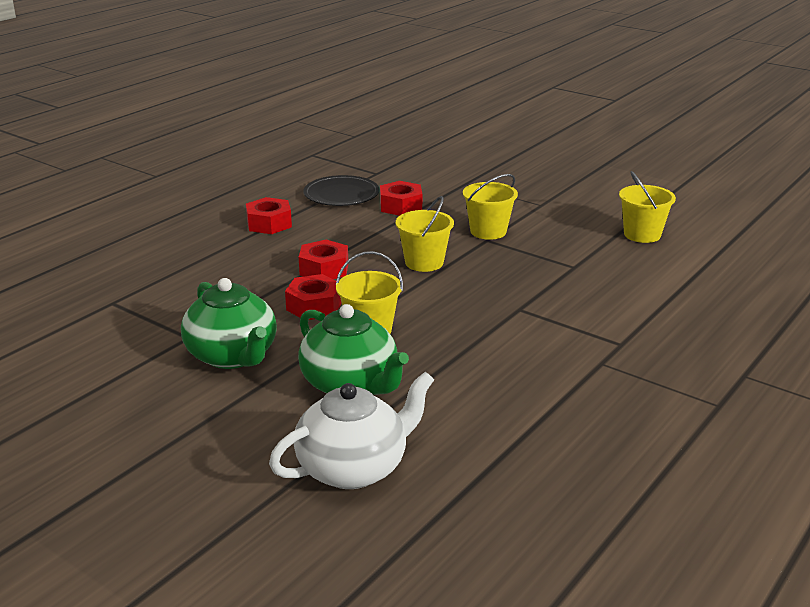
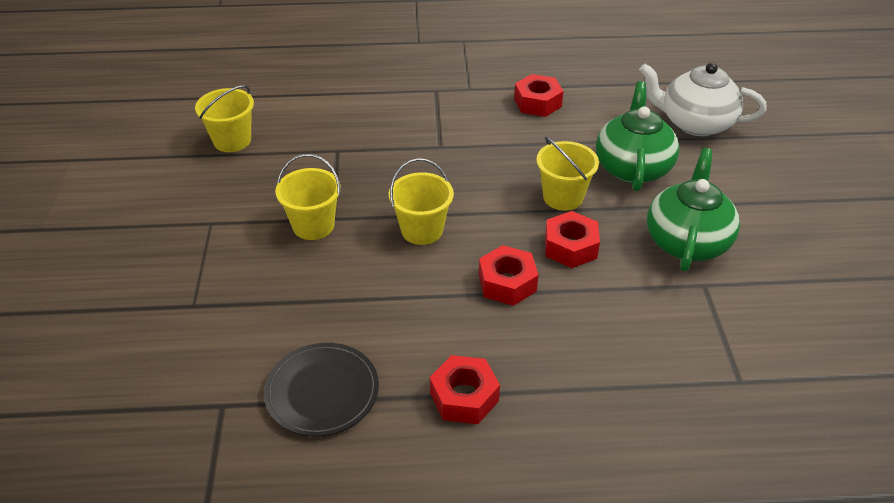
camera: 130 degrees left, 15 degrees up
red nut [380,181,422,216] -> red nut moved to [514,74,563,117]

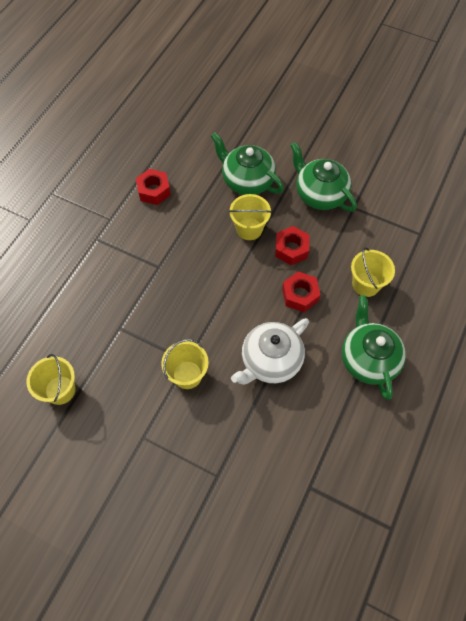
camera: 60 degrees left, 20 degrees up
black plate [264,343,379,436] -> none
yellow bucket [389,158,454,245] -> yellow bucket moved to [351,247,395,297]
red nut [430,355,500,424] -> green teapot [342,295,406,400]
white teapot [639,62,767,136] -> white teapot moved to [231,318,309,385]

